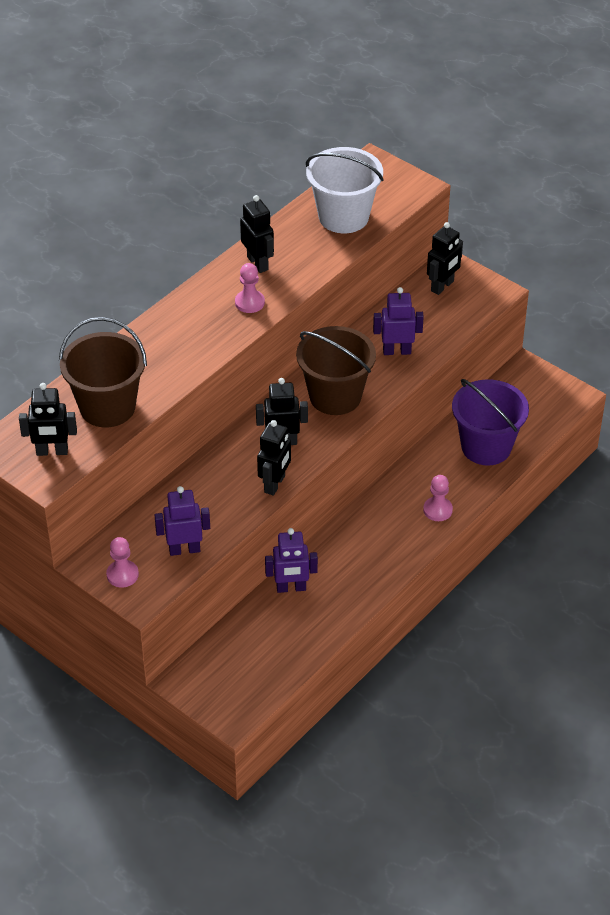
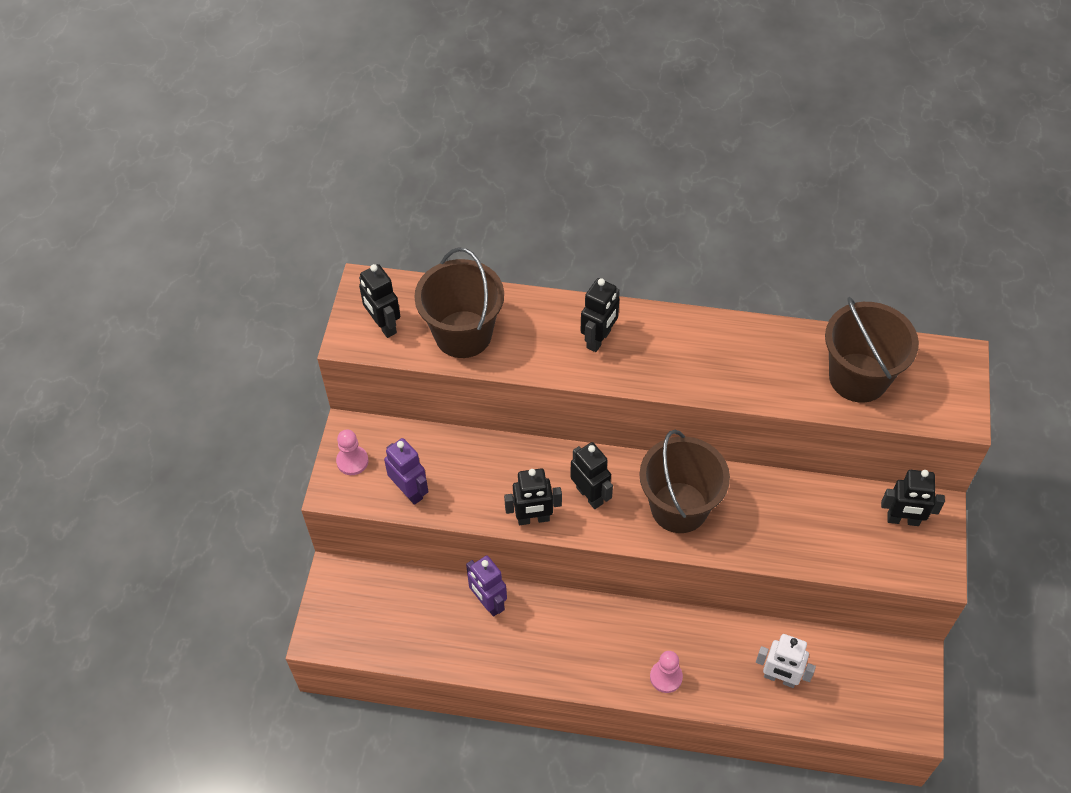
camera: 60 degrees right, 10 degrees up
pink pawn [235,263,265,313] -> none
black robot [240,195,274,273] -> black robot moved to [581,278,619,352]
white bucket [306,147,384,233] -> brown bucket [825,297,919,403]
purple robot [373,287,424,355] -> none
purple bucket [452,379,529,465] -> white robot [756,634,816,688]

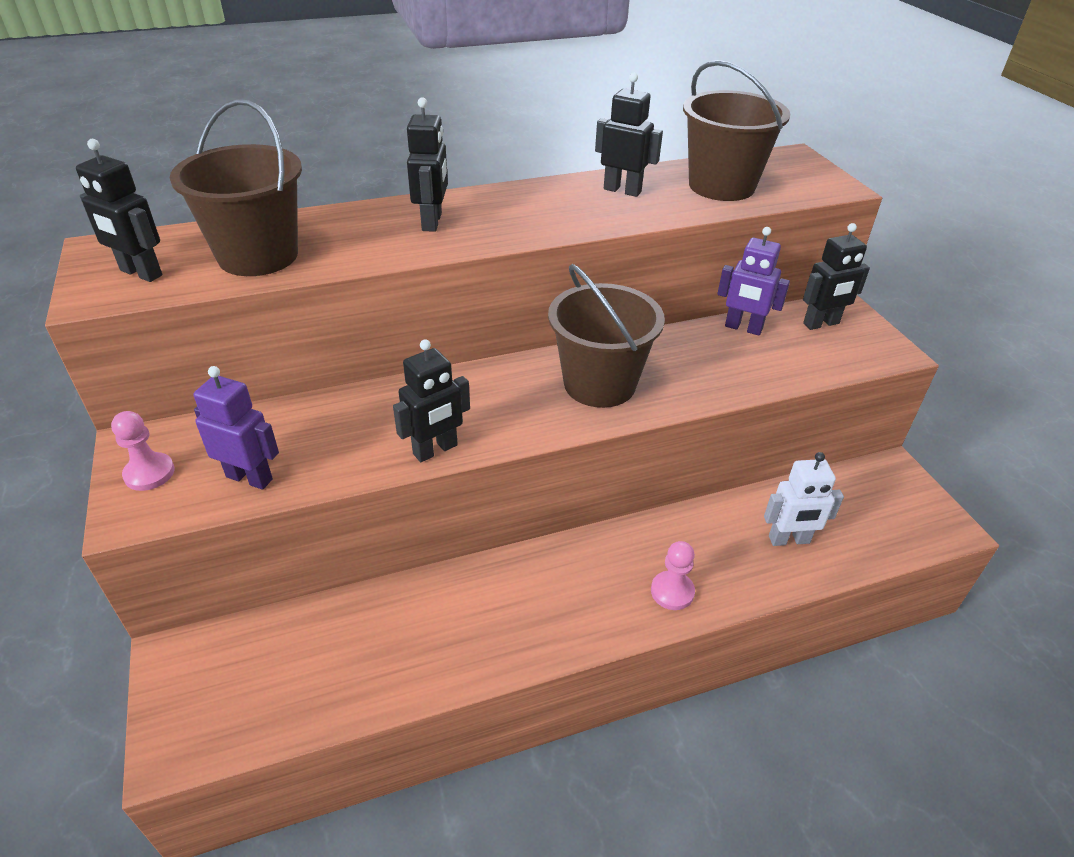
camera: 30 degrees left, 15 degrees down
purple robot [466,555,507,616] -> purple robot moved to [717,227,790,336]
black robot [570,442,613,509] -> black robot moved to [595,73,663,197]

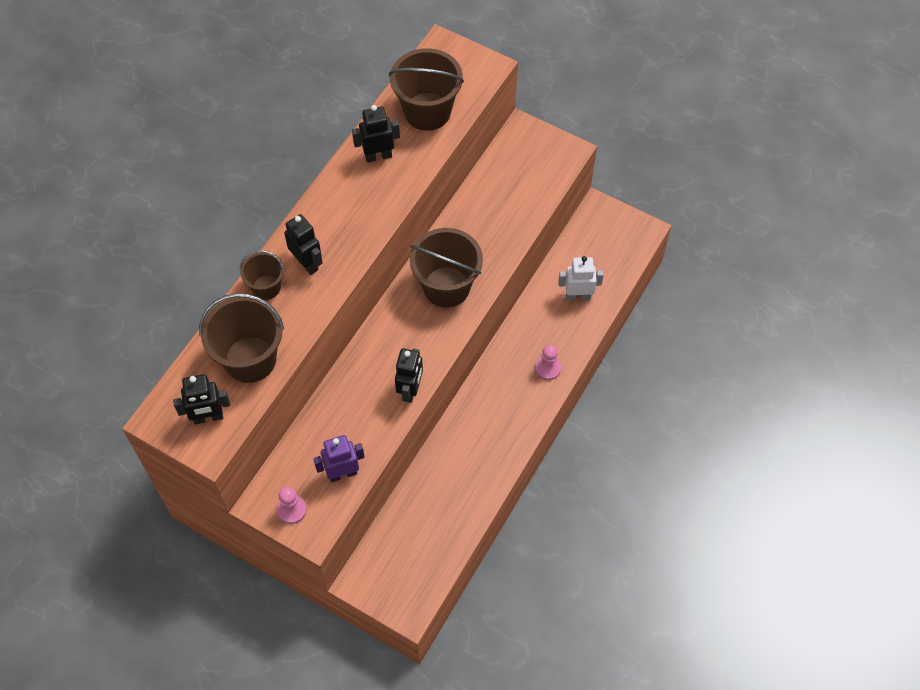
camera: 40 degrees left, 20 degrees up
purple robot [717,227,790,336] -> none
white robot [764,452,844,546] -> white robot turned 135 degrees counterclockwise [558,256,604,301]
black robot [803,223,870,330] -> none
none -> brown bucket [240,250,285,300]

